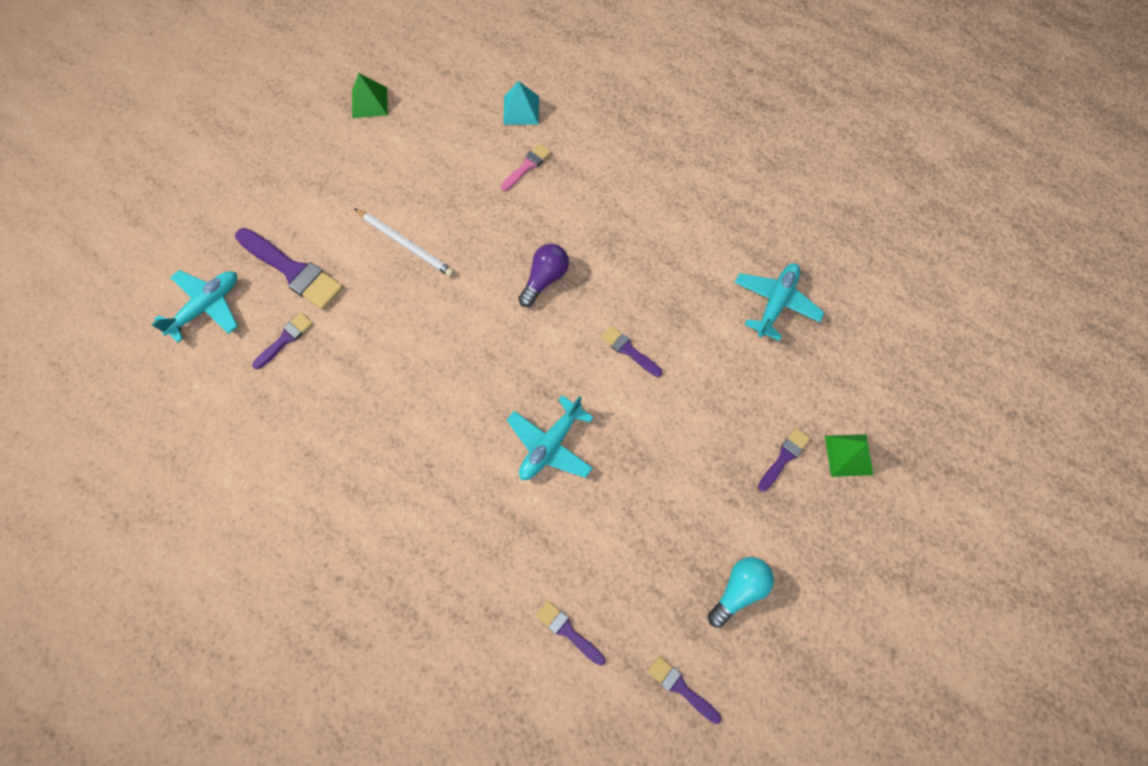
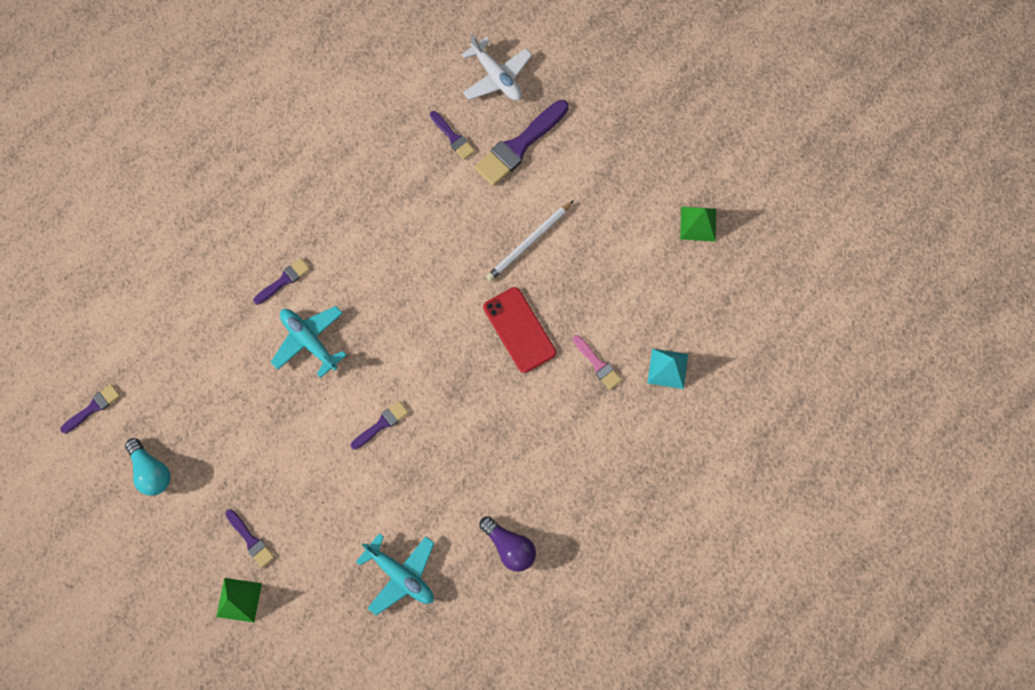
camera: 100 degrees right, 5 degrees up
turquoise plane [151,270,238,343] -> white plane [461,34,532,101]
purple light bulb [518,244,569,307] -> purple light bulb moved to [479,516,536,572]
purple brush [536,601,605,666] -> purple brush moved to [253,258,310,304]
none -> red phone [483,287,556,373]

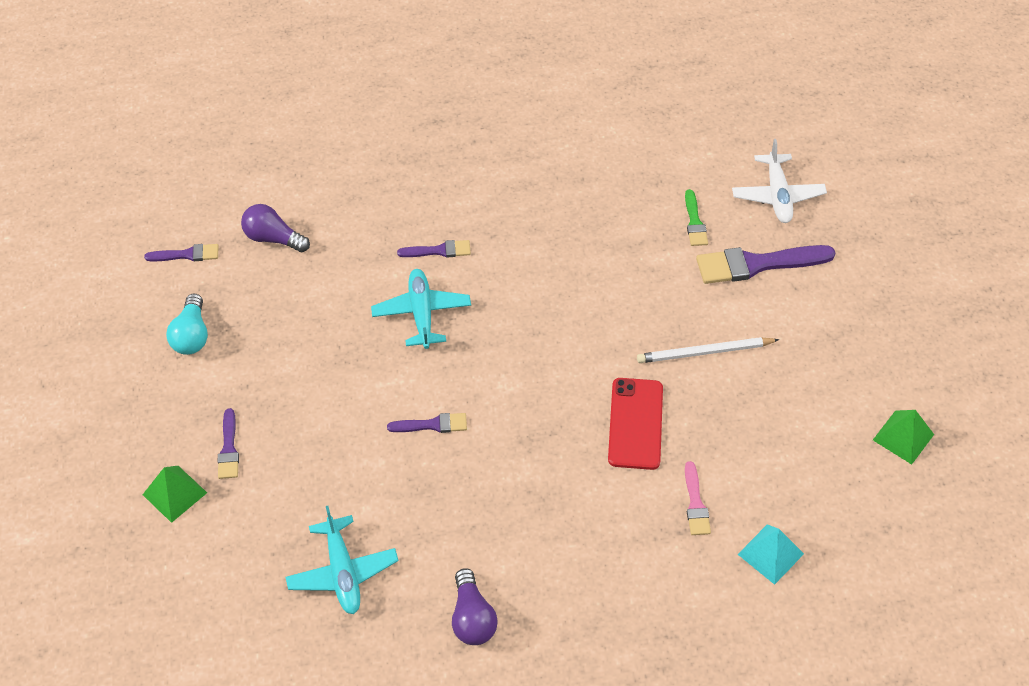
camera: 35 degrees right, 20 degrees down
purple brush [430,111,475,160] -> green brush [685,189,708,246]
none -> purple light bulb [241,204,310,252]

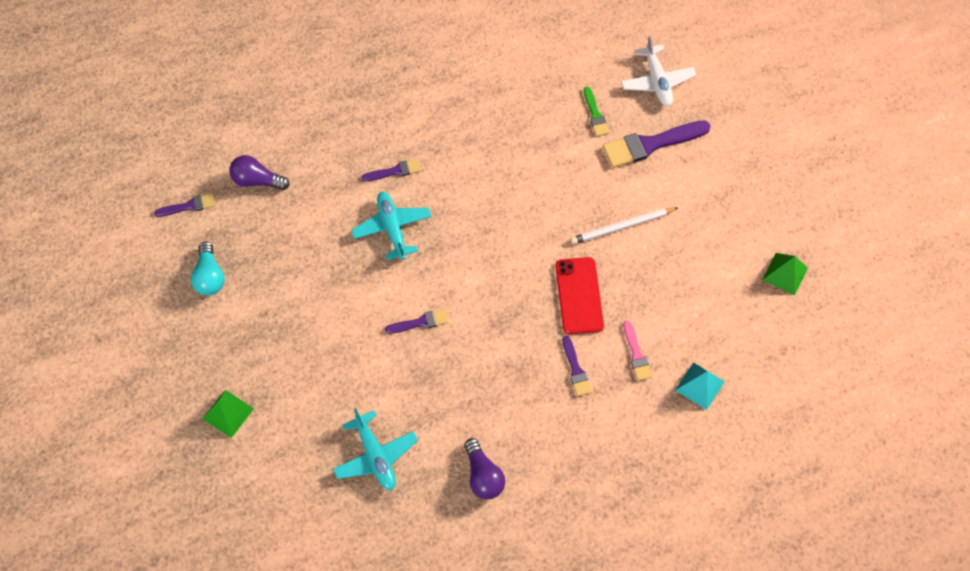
camera: 10 degrees left, 10 degrees up
purple brush [218,408,239,479] -> purple brush moved to [562,336,592,396]

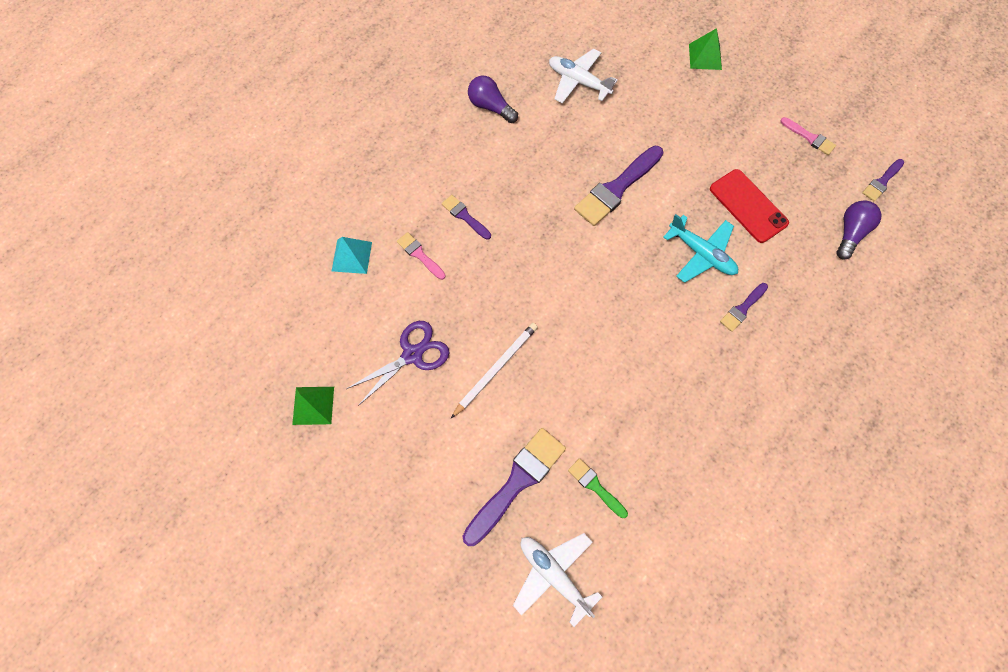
camera: 150 degrees right, 5 degrees up
turquoise light bulb [191,242,225,295] -> pink brush [780,117,836,155]
purple light bulb [229,155,290,190] -> purple light bulb turned 45 degrees counterclockwise [836,200,881,260]
turquoise plane [333,408,418,490] -> white plane [549,49,618,104]
purple brush [385,309,449,334] -> purple brush [574,146,663,226], size x1.89
red phone [555,257,604,334] -> red phone moved to [710,169,789,243]
none -> purple scissors [346,321,450,406]

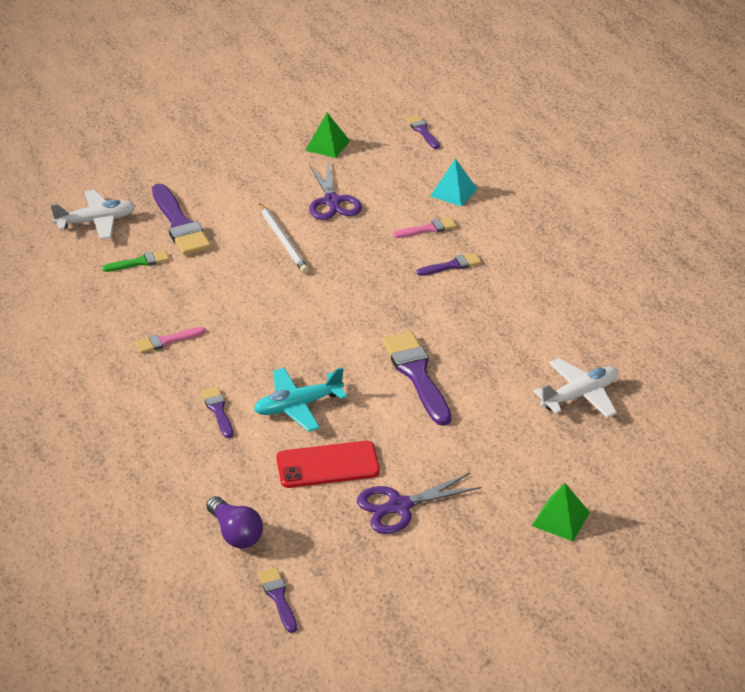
camera: 115 degrees right, 30 degrees down
purple light bulb [468,76,518,123] -> none
pink brush [780,117,836,155] -> pink brush moved to [135,327,205,353]
none -> purple scissors [357,473,481,534]
none -> purple brush [406,115,440,149]

